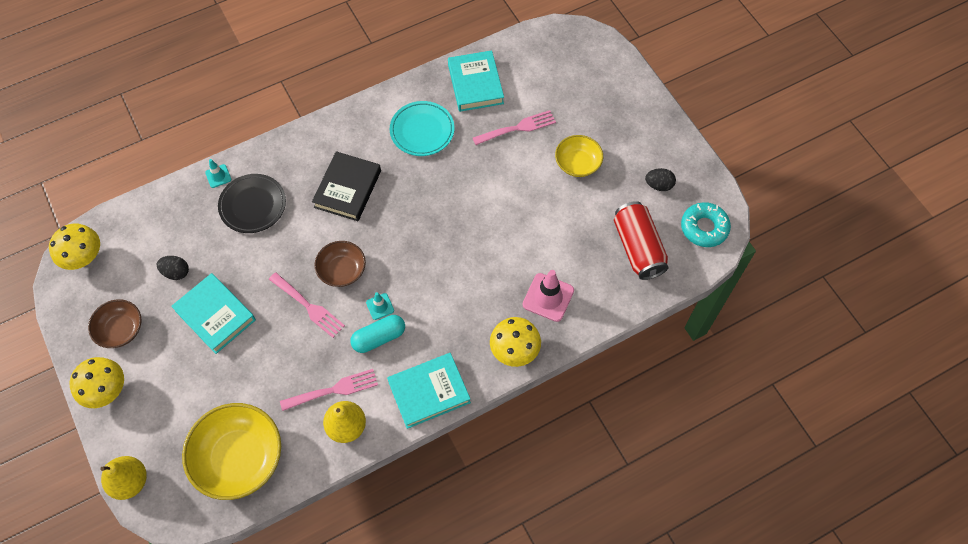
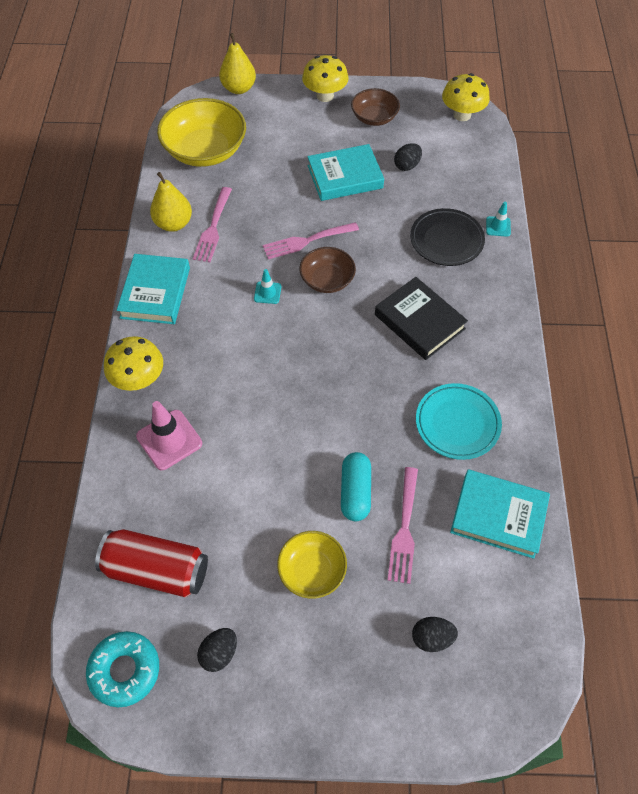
camera: 120 degrees right, 5 degrees down
turquoise capsule [350,315,405,353] -> turquoise capsule moved to [341,452,371,521]
none -> black egg [412,617,458,652]

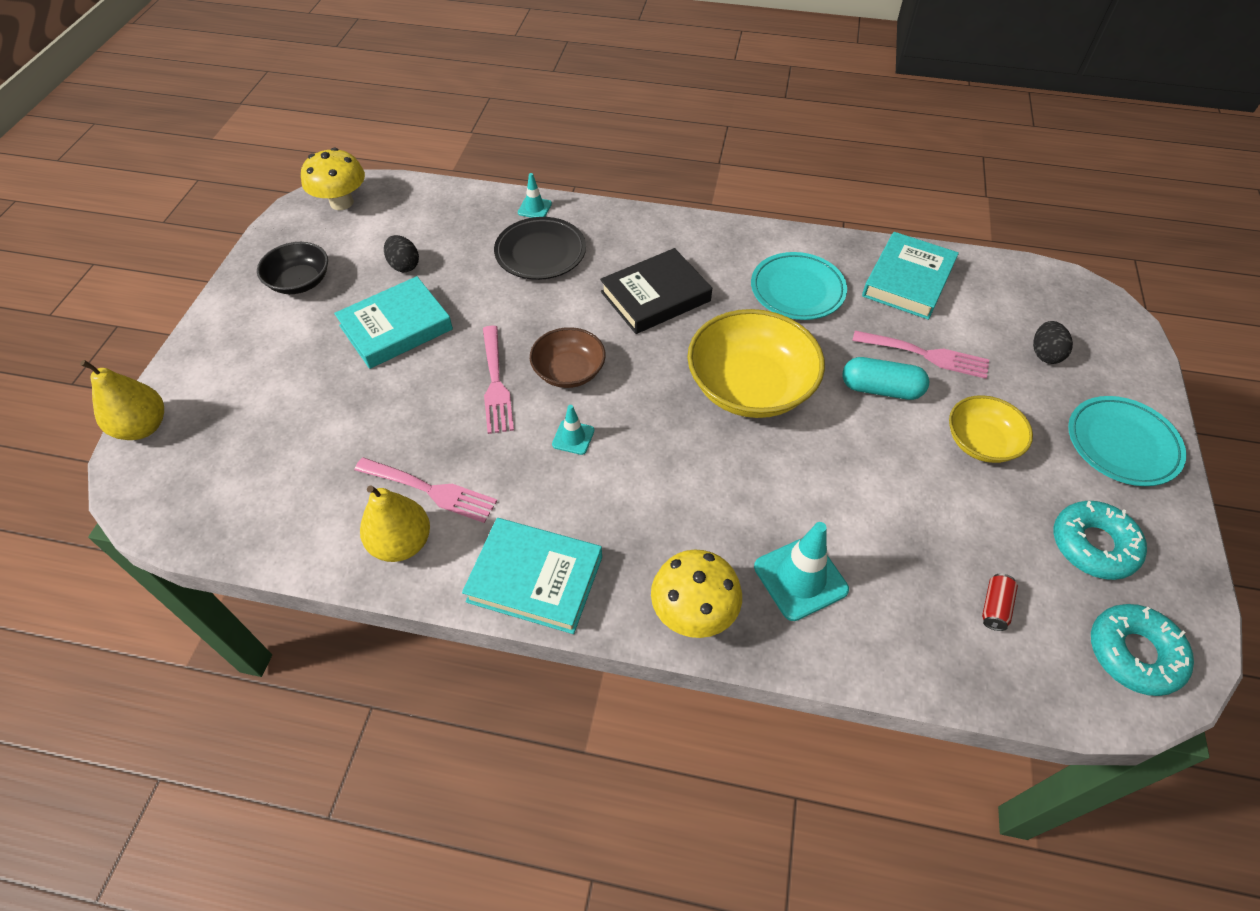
camera: 80 degrees left, 5 degrees down
red can [95,529,208,598] -> red can [982,574,1018,631], size x0.40
pink traffic cone [136,401,202,470] -> turquoise traffic cone [754,522,849,621]
yellow bowl [157,98,246,167] -> yellow bowl moved to [687,309,825,418]
black egg [197,628,237,672] -> turquoise donut [1054,501,1147,580]
yellow mushroom [302,55,349,102] -> none
turquoise book [307,144,384,201] -> turquoise book turned 60 degrees clockwise [334,276,453,369]
brown bowl [351,88,400,126] -> black bowl [257,242,328,294]
none -> turquoise plate [1068,396,1186,486]

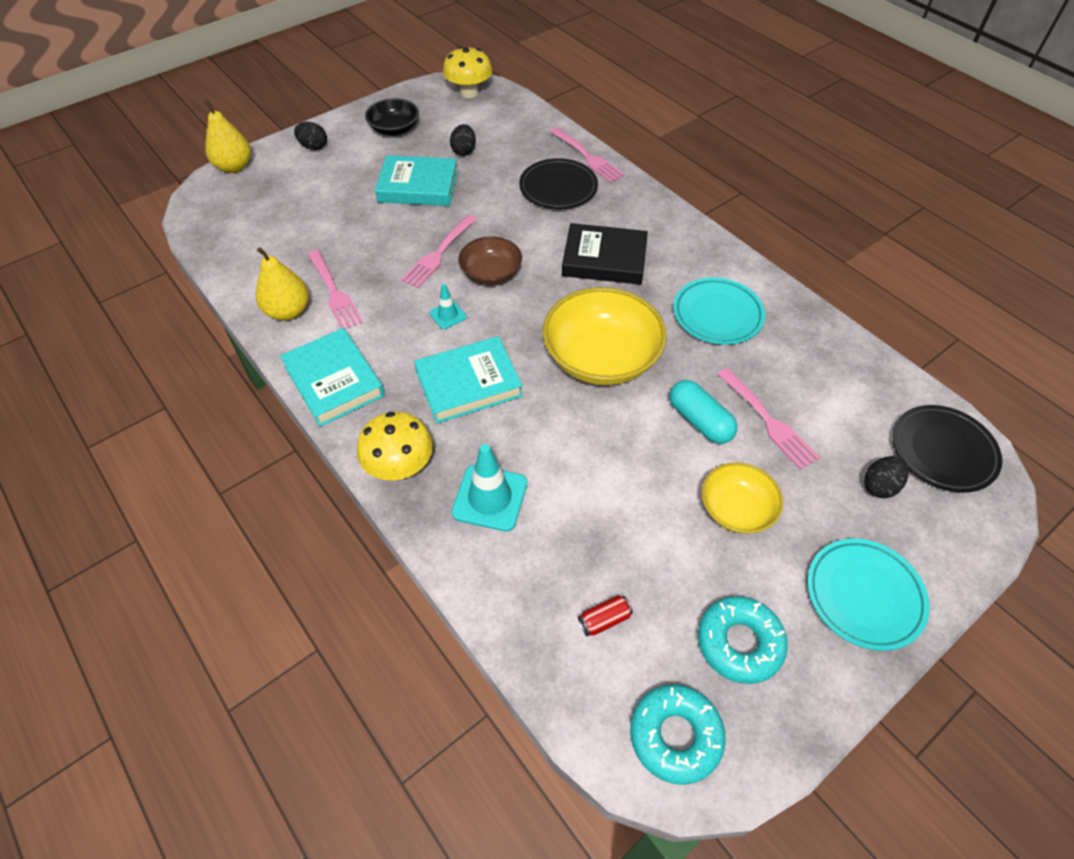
camera: 40 degrees right, 0 degrees up
turquoise traffic cone [518,173,552,218] -> pink fork [550,127,625,183]
turquoise book [862,232,959,320] -> turquoise book moved to [414,336,523,423]
none -> black egg [294,122,327,150]
none -> black plate [893,405,1002,493]

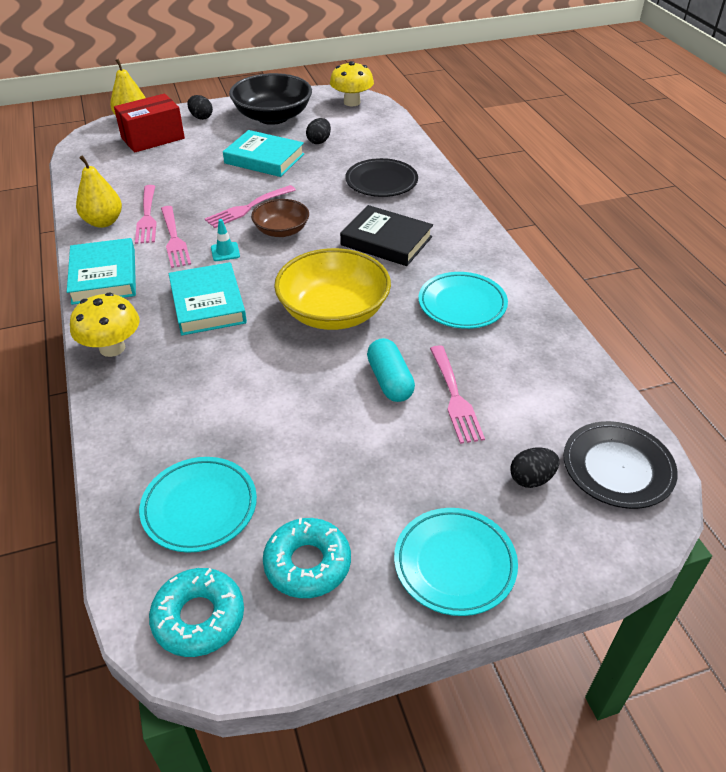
camera: 20 degrees right, 10 degrees down
black bowl [365,98,419,136] -> black bowl [229,73,312,125], size x1.74
turquoise book [414,336,523,423] -> turquoise book turned 75 degrees clockwise [169,262,247,336]
turquoise traffic cone [451,444,527,532] -> none
pink fork [550,127,625,183] -> pink fork moved to [161,206,191,268]
red can [578,595,633,637] -> turquoise plate [139,457,257,553]
yellow bowl [702,462,783,534] -> none
none -> red box [114,94,185,153]

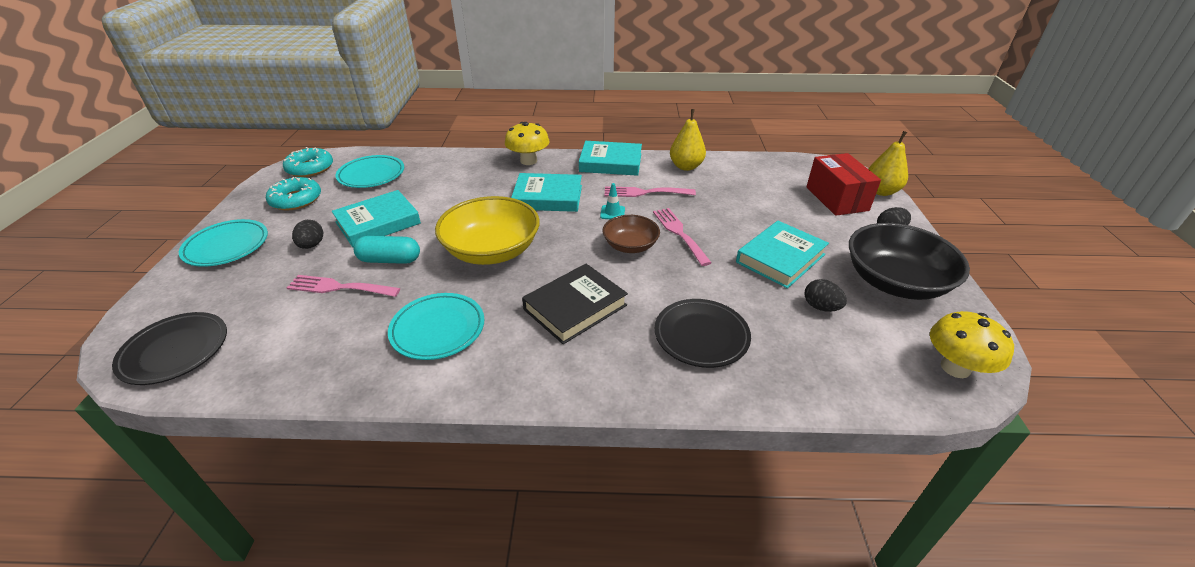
camera: 110 degrees right, 5 degrees down
pink fork [135,185,157,244] -> none
black egg [510,447,559,488] -> black egg moved to [292,220,323,249]
none -> turquoise book [332,190,421,247]

